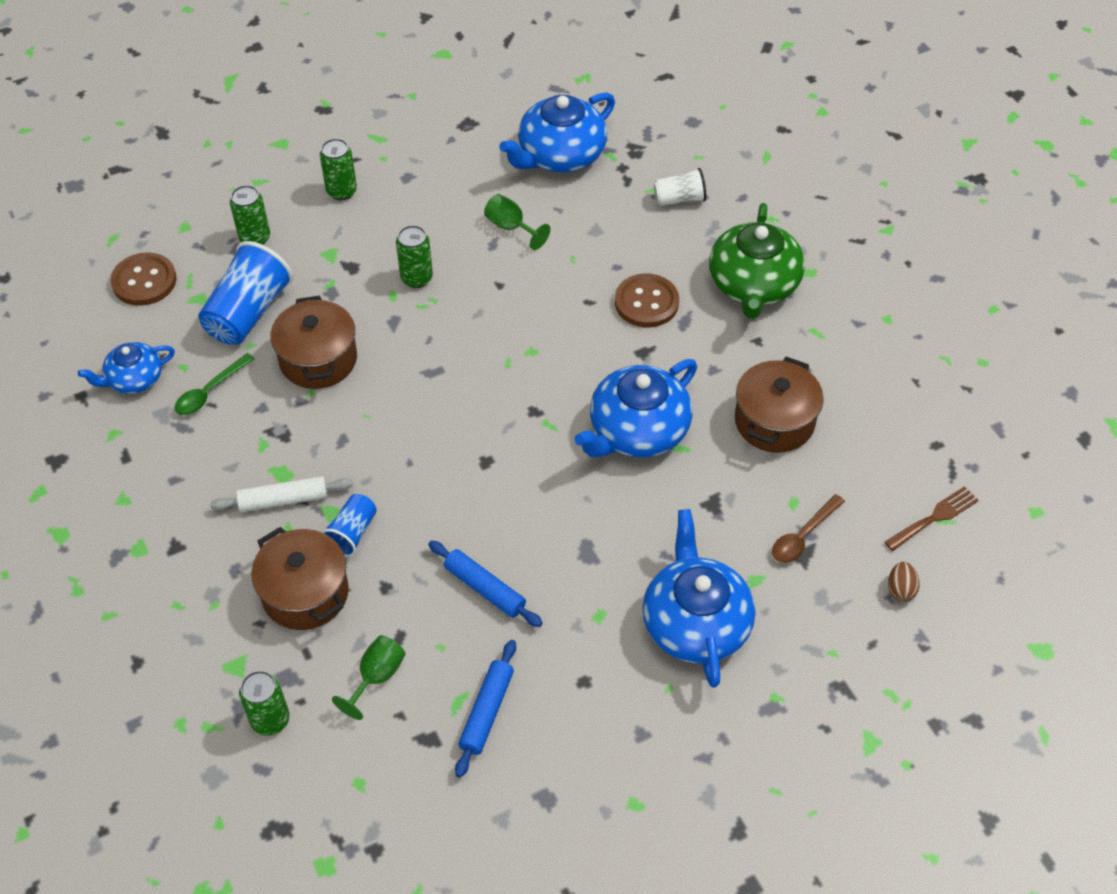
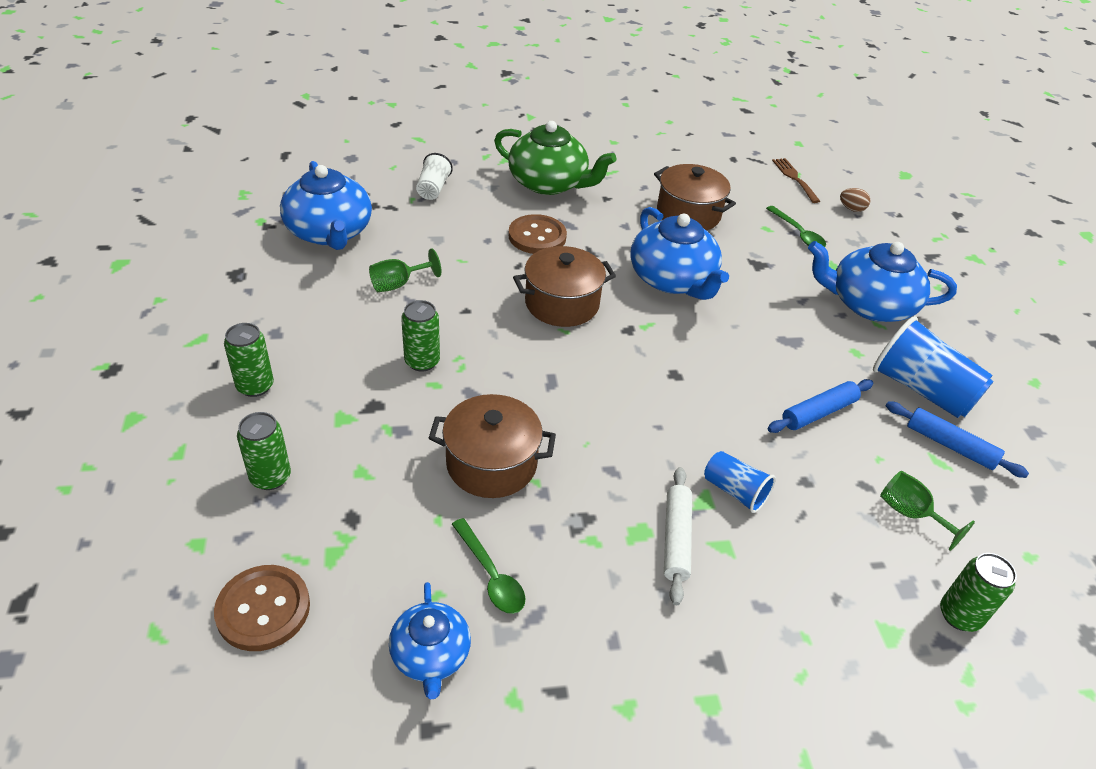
camera: 75 degrees left, 10 degrees down
blue cup [198,241,293,345] -> blue cup moved to [873,316,994,418]
brown pot [251,527,349,630] -> brown pot moved to [513,246,616,327]
brown spoon [772,494,845,563] -> green spoon [766,206,826,247]

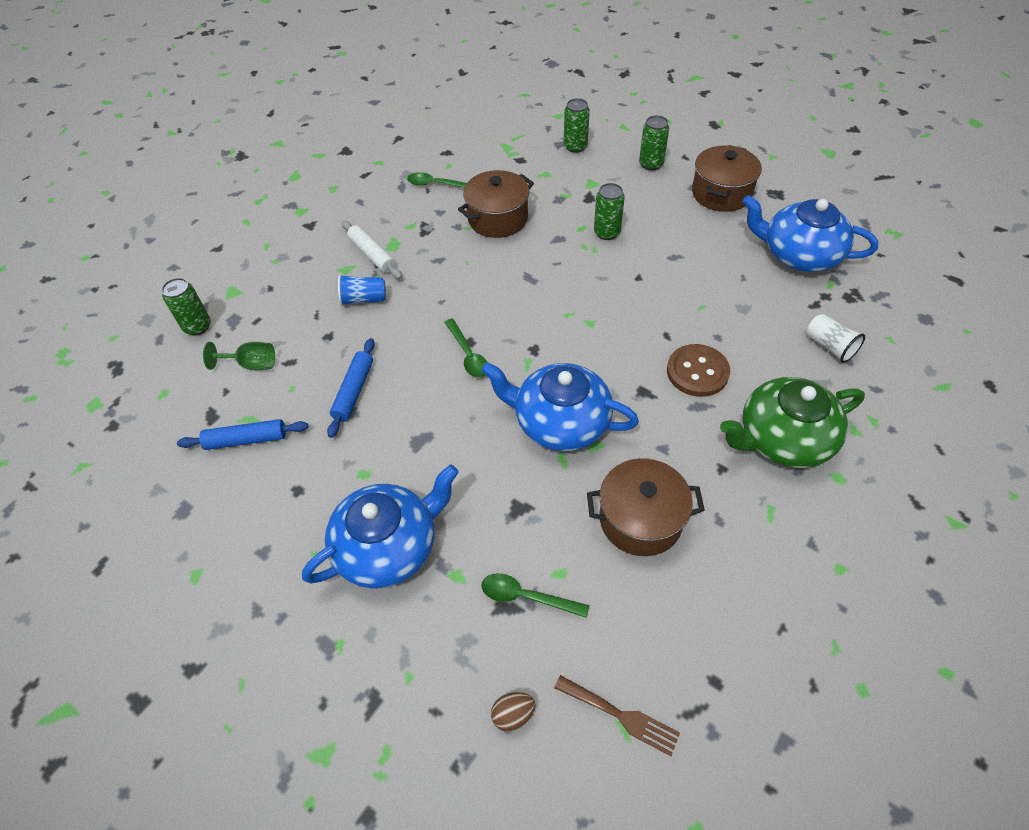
camera: 140 degrees right, 10 degrees up
brown button [214,565,310,651] -> none
green goblet [369,248,441,292] -> none
blue teapot [389,582,471,699] -> none
brown pot [513,246,616,327] -> brown pot moved to [692,145,762,212]
blue cup [873,316,994,418] -> none
none -> green spoon [444,318,487,378]

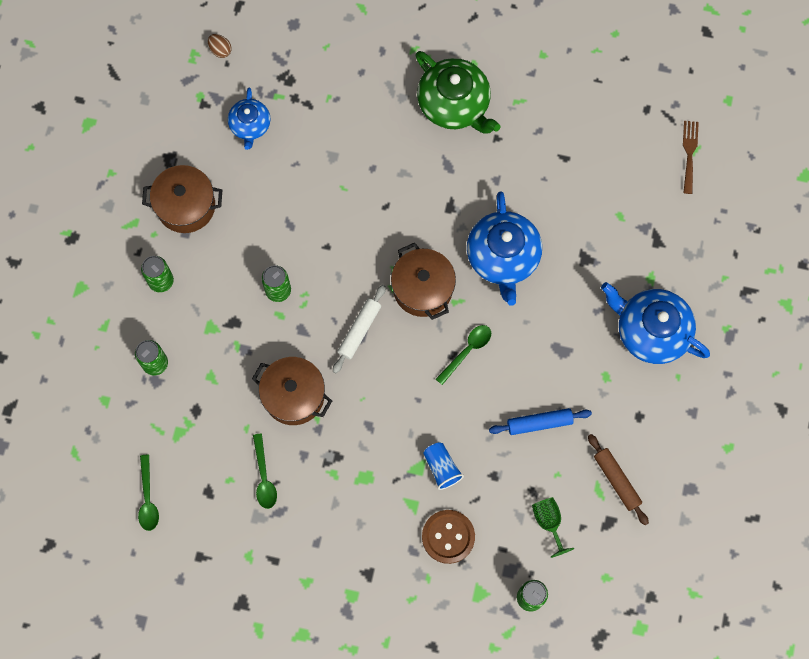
camera: 115 degrees left, 20 degrees up
blue rolling pin [177,419,308,450] -> brown rolling pin [588,434,649,526]
white rolling pin [342,220,402,279] -> white rolling pin moved to [333,285,386,373]
green spoon [481,573,589,618] -> green spoon moved to [138,455,159,531]
brown egg [491,692,535,732] -> brown egg moved to [208,34,231,58]
brown pot [587,458,705,556] -> brown pot moved to [391,243,456,320]
brown button [667,344,730,397] -> brown button moved to [422,510,475,564]
blue teapot [742,195,878,272] -> blue teapot [228,88,270,150], size x0.58
white cup [807,314,865,363] -> none

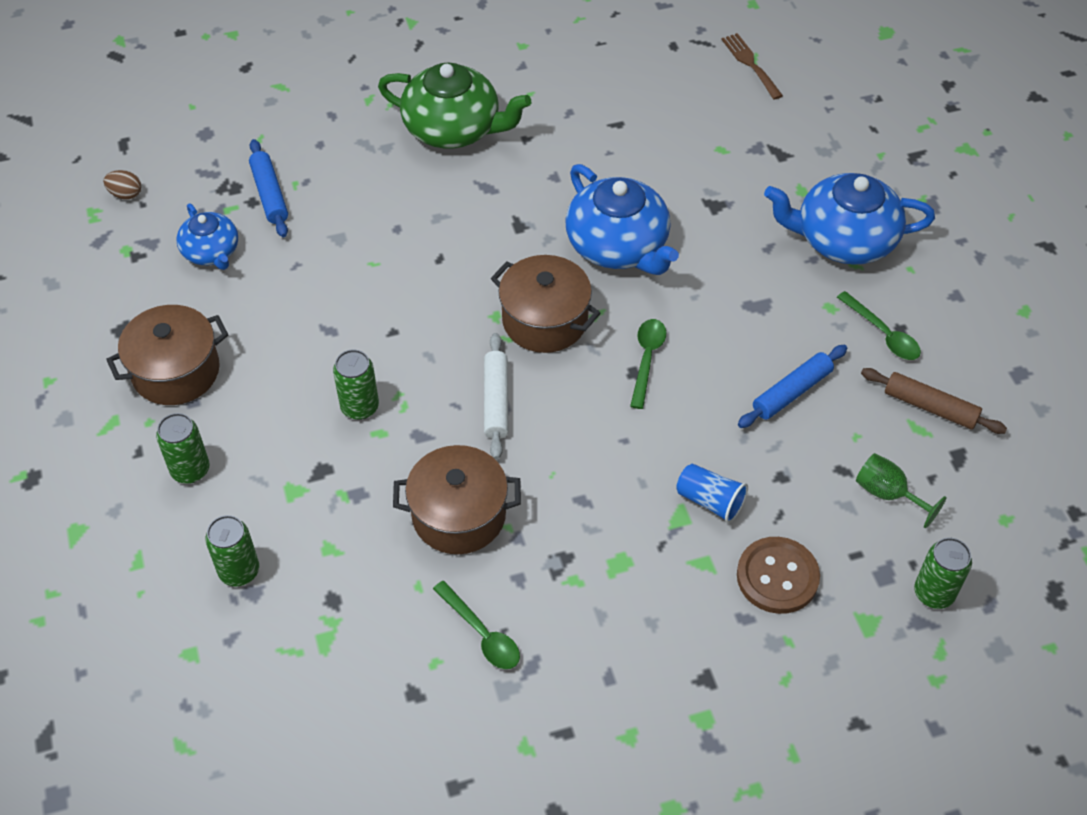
camera: 30 degrees left, 20 degrees down
green spoon [138,455,159,531] -> green spoon moved to [837,291,921,360]
none -> blue rolling pin [249,139,288,237]

